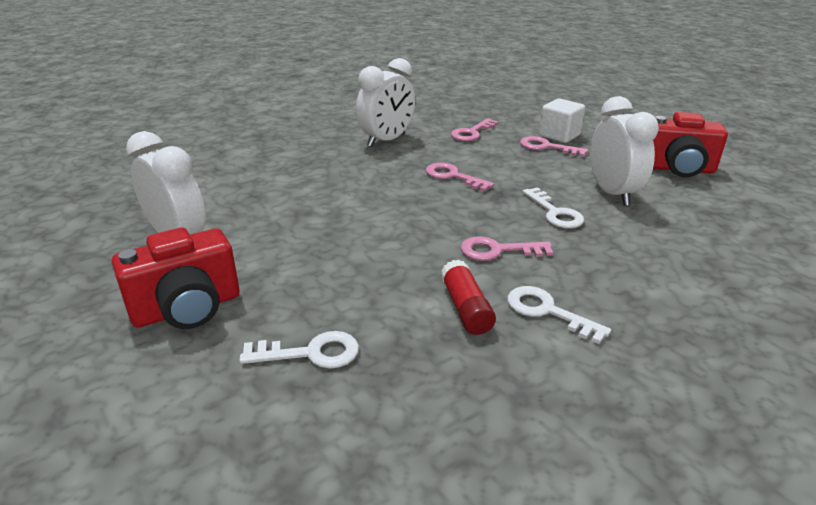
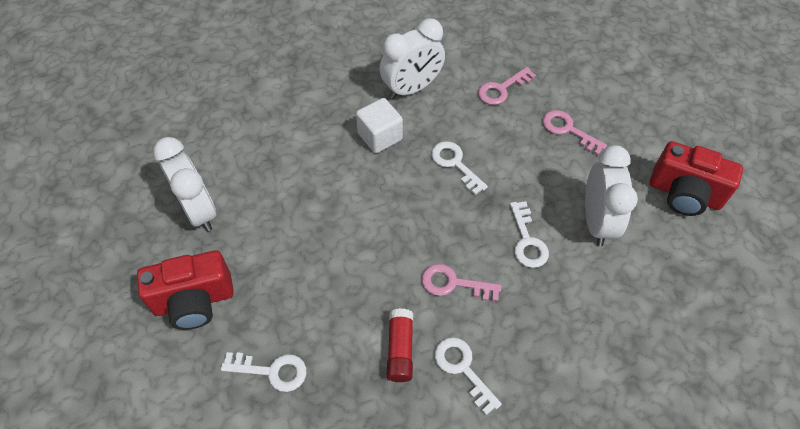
camera: 15 degrees right, 25 degrees up
pink key [426,162,494,191] -> white key [431,141,488,195]
white cube [539,98,585,143] -> white cube moved to [356,98,403,153]

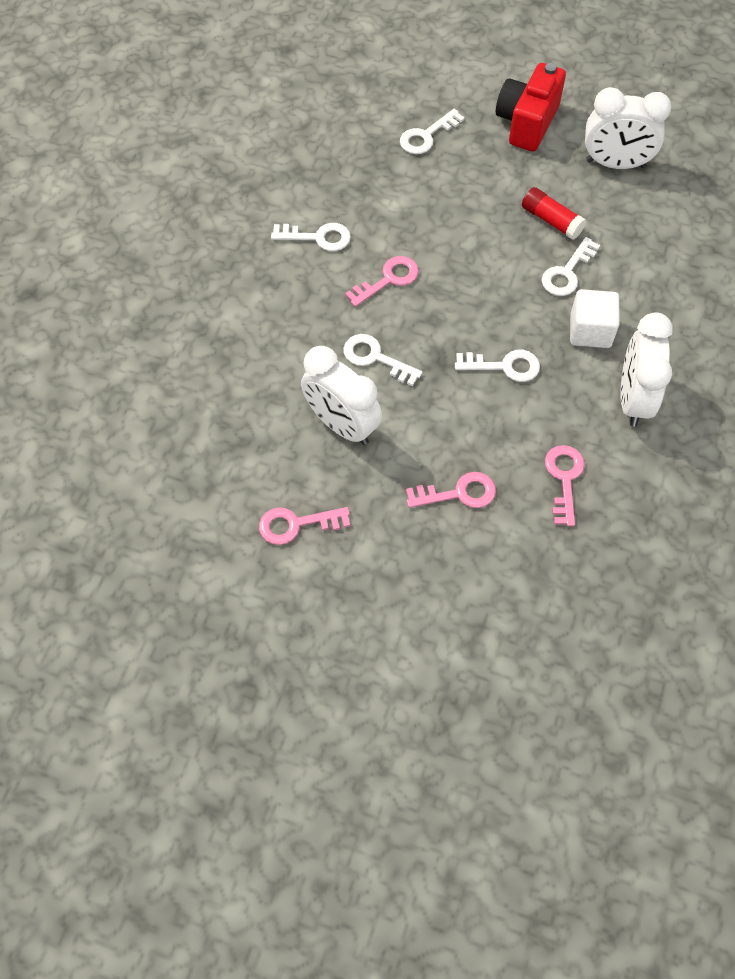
camera: 130 degrees right, 5 degrees up
red glue stick [387,308,413,382] -> red glue stick moved to [522,187,586,240]
red camera [650,141,743,216] -> pink key [259,507,350,545]
none -> white key [542,237,600,296]

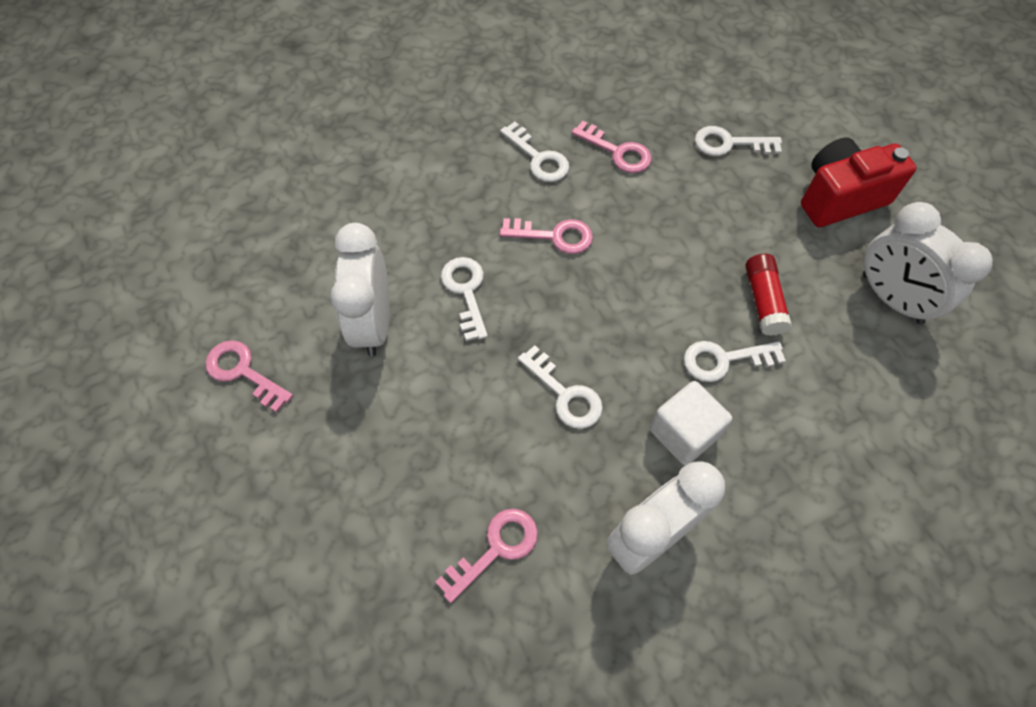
camera: 45 degrees right, 0 degrees up
pink key [406,472,496,508] -> pink key moved to [572,121,652,173]

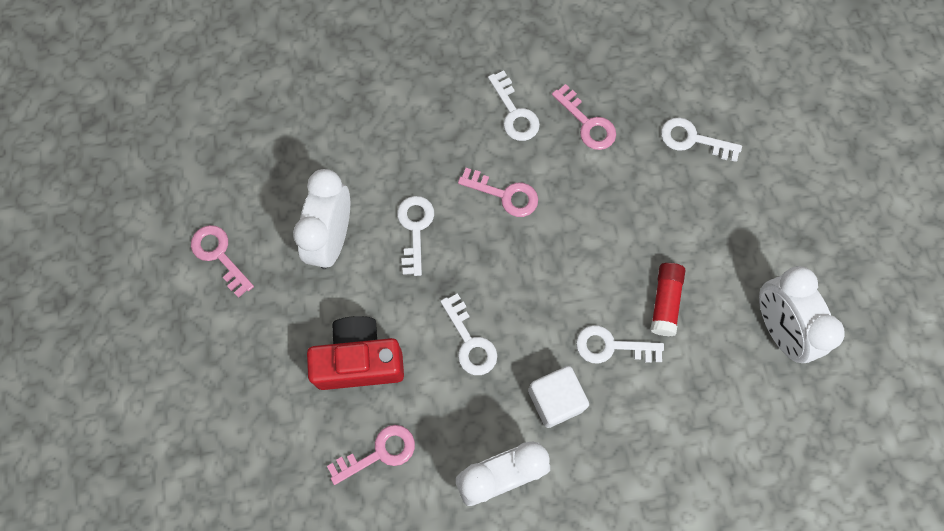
camera: 15 degrees right, 10 degrees up
red camera [801,137,917,227] -> red camera moved to [307,316,404,390]

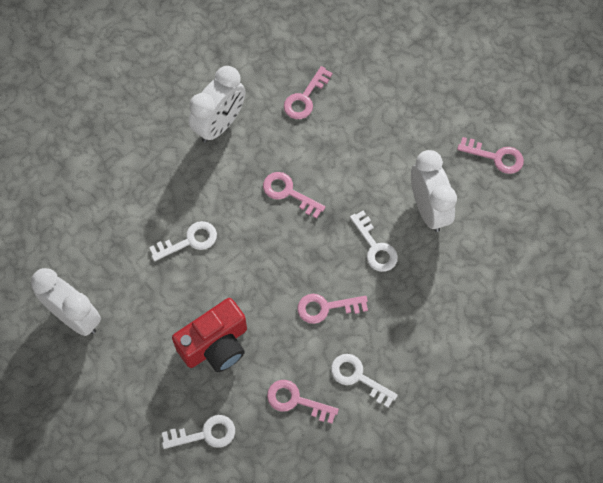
camera: 150 degrees right, 5 degrees down
red camera [307,316,404,390] -> red camera moved to [172,298,247,372]
white key [440,293,497,375] -> pink key [263,172,325,218]
white cube [528,366,589,428] -> none
red glue stick [650,263,685,336] -> none

